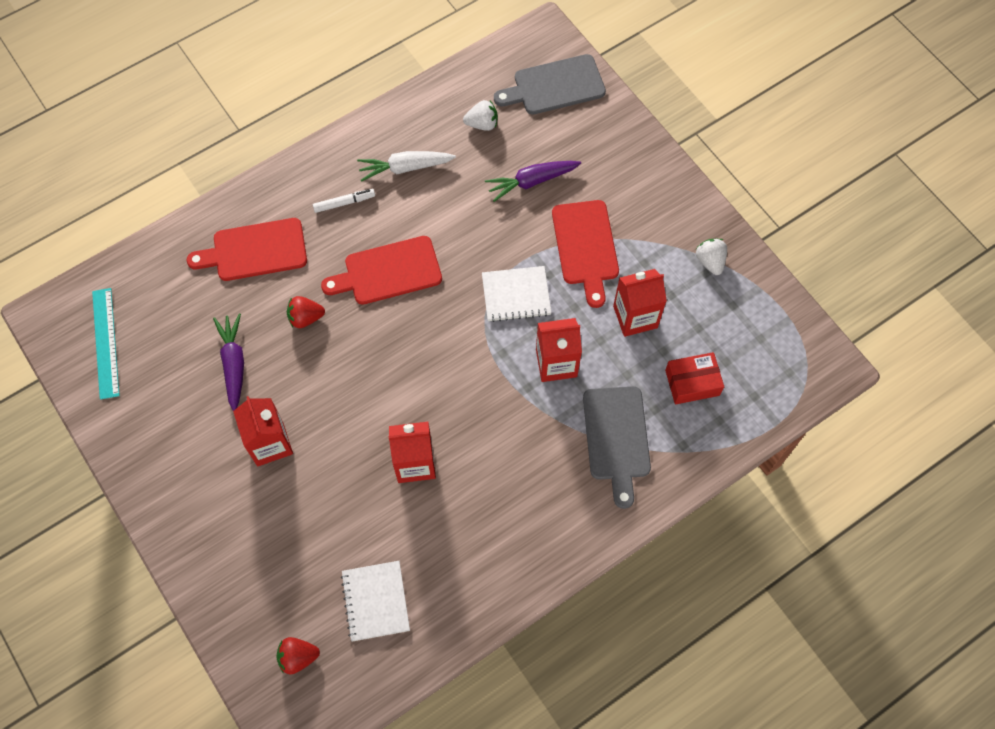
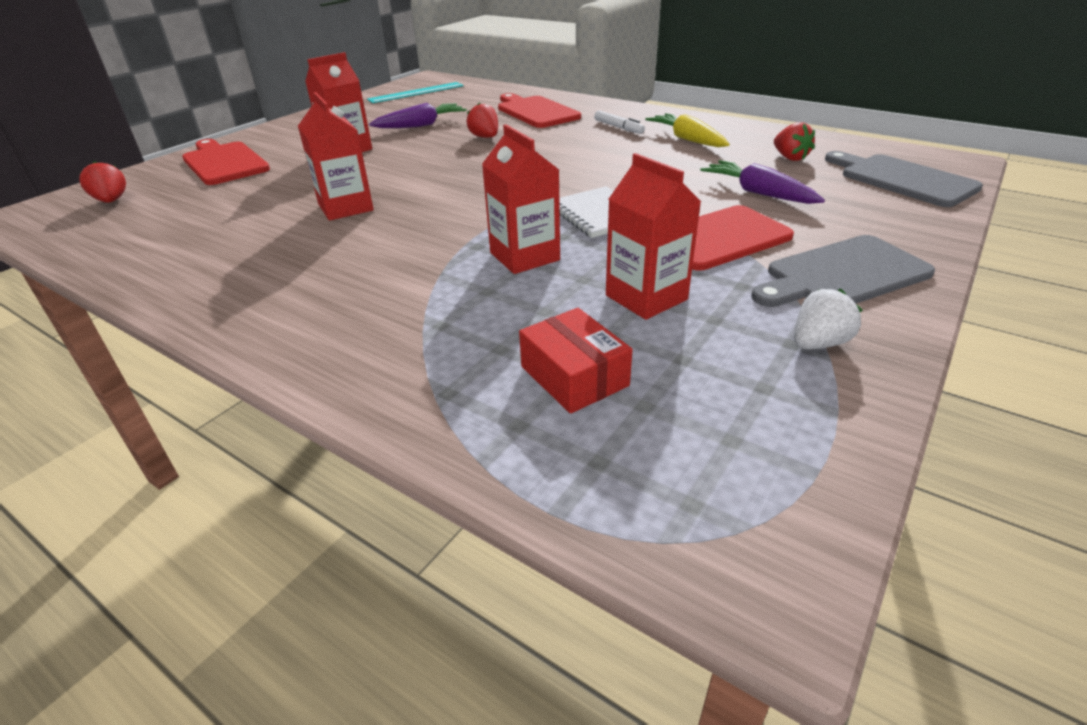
camera: 70 degrees right, 30 degrees down
red cutting board [321,236,442,305] -> red cutting board moved to [182,139,270,185]
white notebook [341,561,410,642] -> none
white carrot [357,151,456,182] -> yellow carrot [645,113,730,147]
white strawberry [463,100,498,131] -> red strawberry [774,122,815,161]
grey cutting board [583,386,651,509] -> grey cutting board moved to [751,235,935,307]

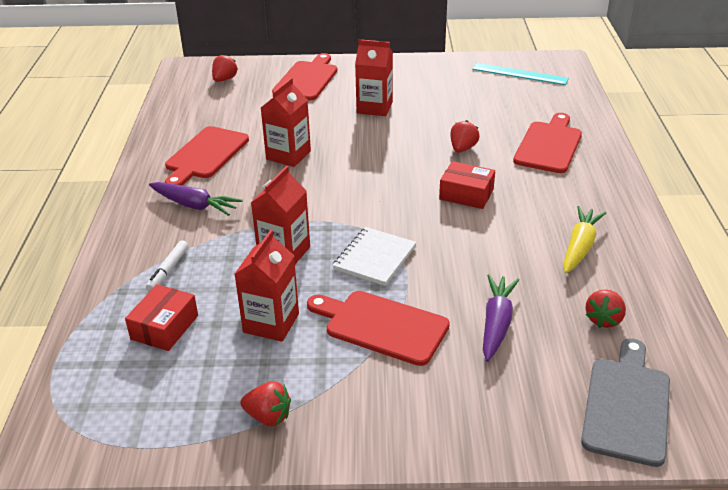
camera: 55 degrees right, 0 degrees up
purple carrot [369,103,467,128] -> purple carrot moved to [149,182,243,216]
white marker [594,110,645,134] -> white marker moved to [146,240,188,291]
grey cutting board [751,235,935,307] -> none
white strawberry [794,289,862,349] -> red strawberry [241,382,291,426]
none -> red cutting board [165,126,249,186]
none -> red box [439,161,495,209]

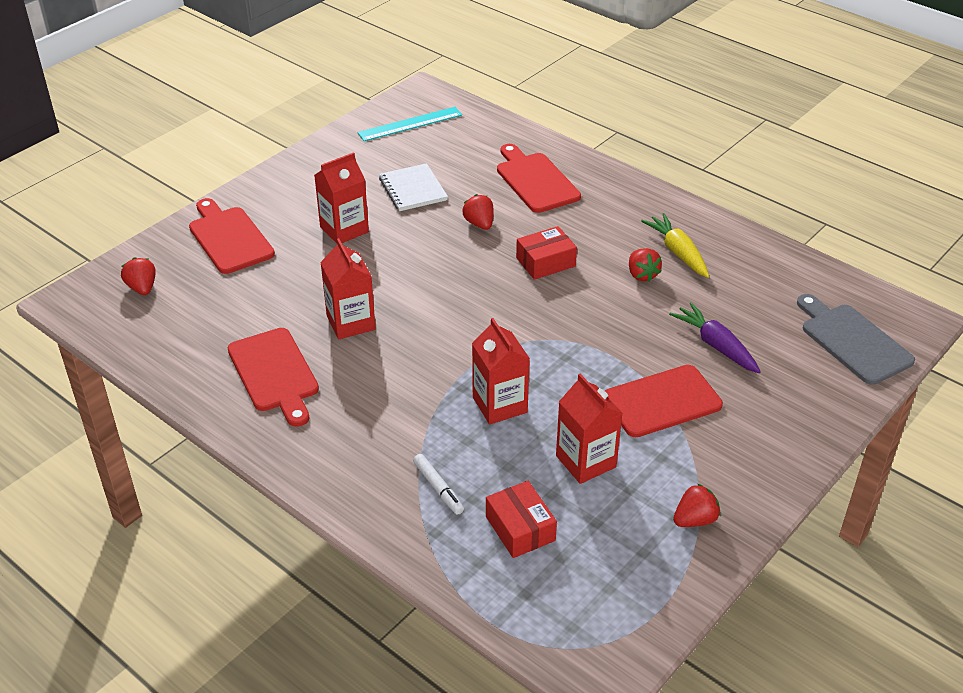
camera: 50 degrees left, 5 degrees up
purple carrot [149,182,243,216] -> none
white notebook [332,227,417,286] -> white notebook moved to [379,163,448,211]
red strawberry [585,290,626,328] -> red strawberry moved to [629,248,662,282]

